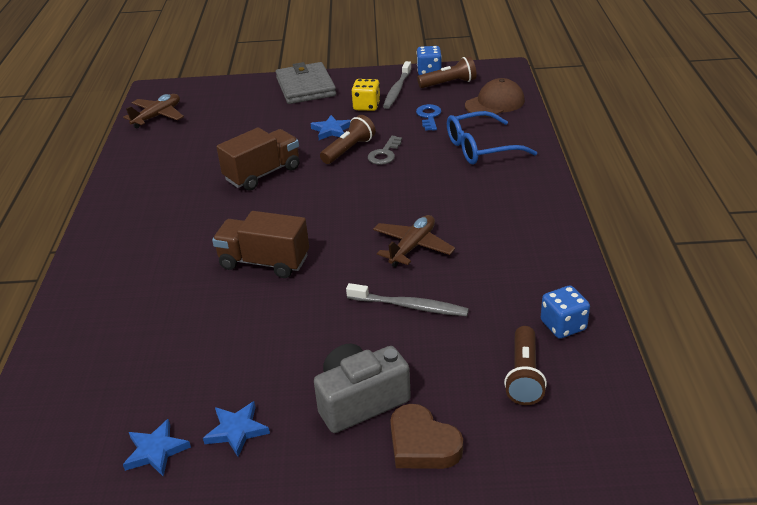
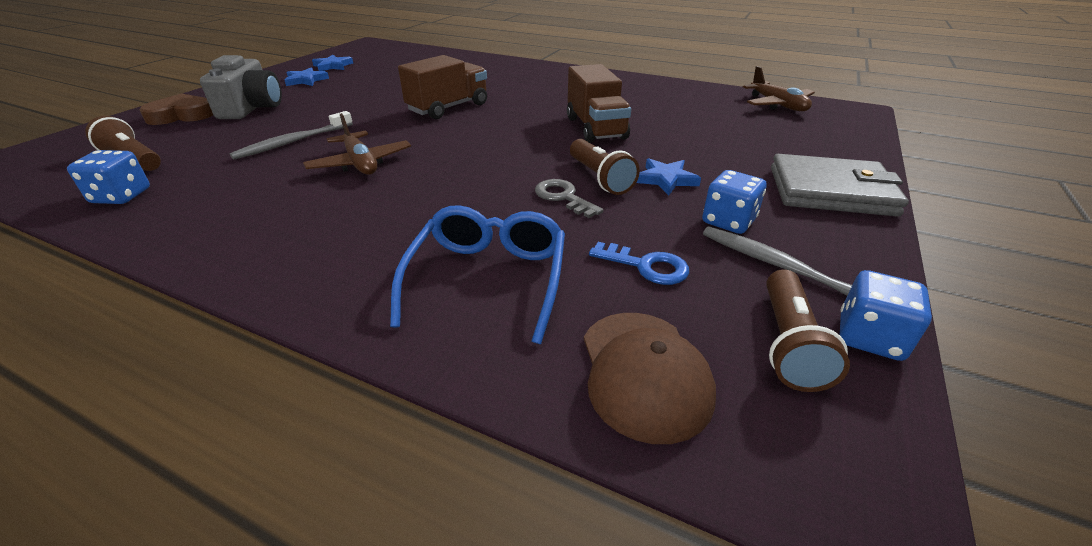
camera: 115 degrees right, 0 degrees up
yellow dice [351,79,380,111] -> blue dice [702,170,767,234]

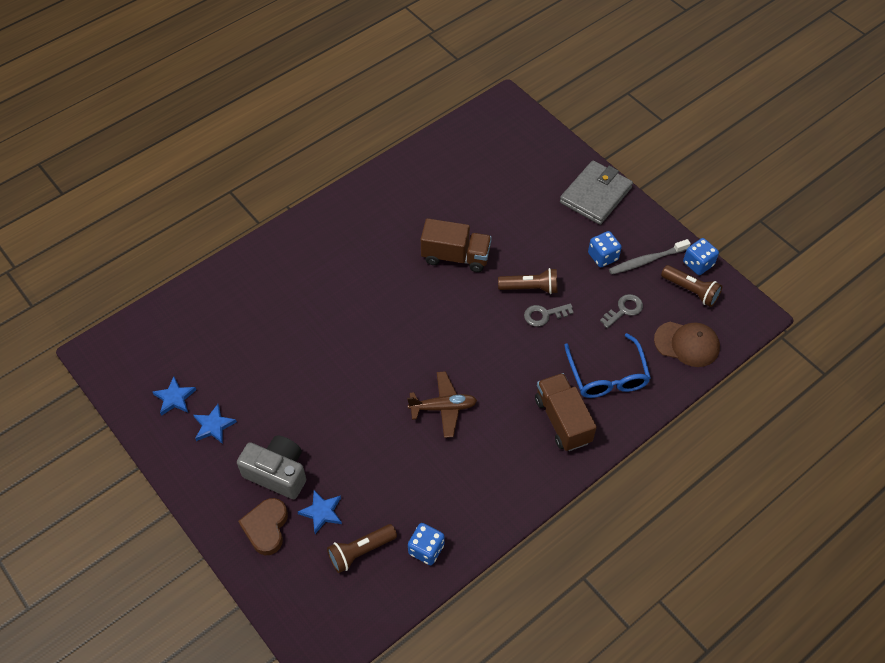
camera: 65 degrees left, 20 degrees up
grey toothbrush [229,111,353,160] -> none
blue glasses [390,205,565,344] -> blue glasses turned 135 degrees counterclockwise [564,333,651,398]
brown truck [398,55,487,119] -> brown truck moved to [535,373,597,451]
blue key [589,242,689,285] -> grey key [600,294,643,328]
blue star [636,158,701,195] -> blue star moved to [298,490,342,534]
brown plane [743,66,815,111] -> none

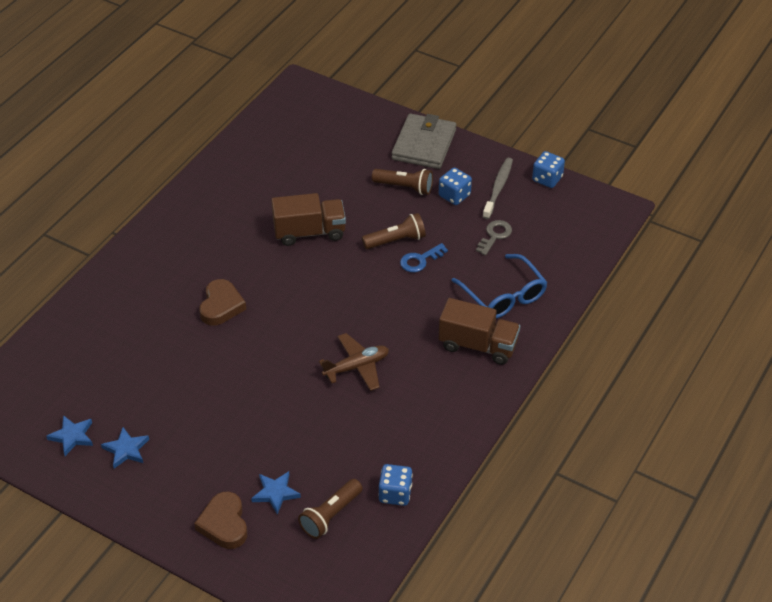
camera: 20 degrees left, 10 degrees down
grey camera [237,435,306,499] -> none
grey key [524,304,574,327] -> blue key [400,243,448,272]
brown truck [535,373,597,451] -> brown truck turned 150 degrees clockwise [439,298,520,365]
grey toothbrush [609,239,691,275] -> grey toothbrush turned 150 degrees clockwise [483,158,513,219]
brown cap [654,322,720,367] -> none
brown flashlight [661,265,723,307] -> brown flashlight moved to [372,169,433,195]
none -> brown heart [199,279,246,326]

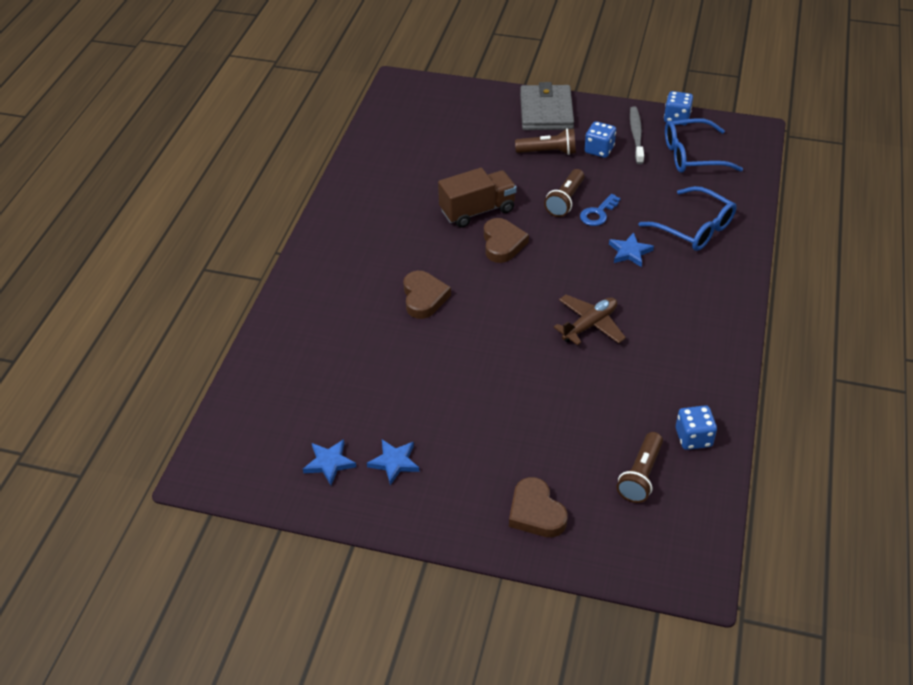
camera: 15 degrees left, 0 degrees up
blue star [251,471,301,515] -> blue star moved to [609,232,654,267]
brown flashlight [362,213,426,249] -> brown flashlight turned 150 degrees clockwise [544,169,584,217]
brown truck [439,298,520,365] -> none
grey key [476,220,512,255] -> none
none -> brown heart [484,218,529,263]
none -> blue glasses [665,118,743,173]

